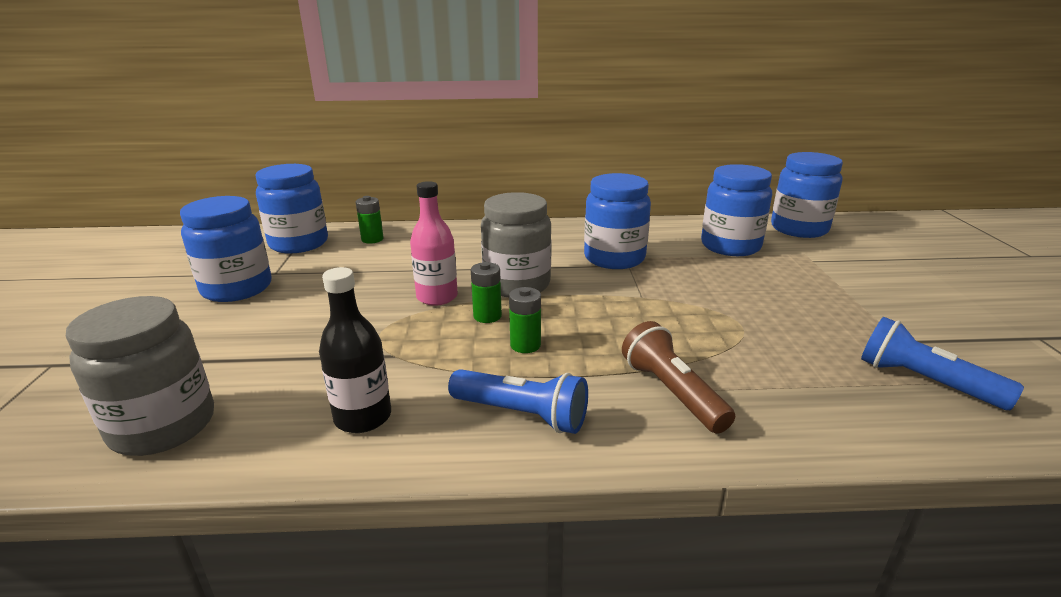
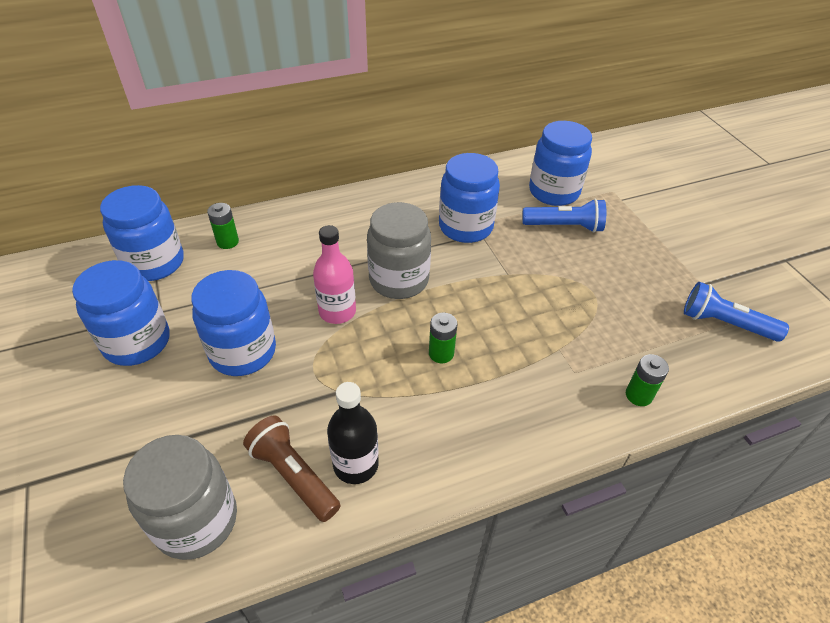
camera: 20 degrees left, 20 degrees up
blue flashlight [448,369,588,434] -> blue flashlight moved to [522,199,606,233]
green battery [471,262,502,323] -> green battery moved to [626,354,669,406]
brown flashlight [622,321,735,434] -> brown flashlight moved to [243,415,341,522]
blue jar [771,152,843,238] -> blue jar moved to [191,270,276,376]

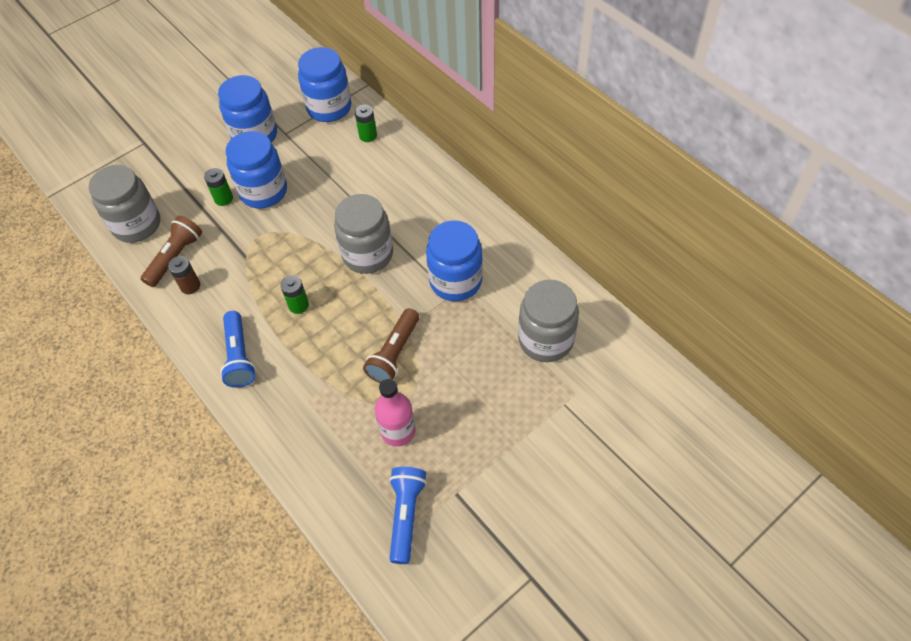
camera: 75 degrees right, 10 degrees up
pink bottle [313,225,356,324] -> pink bottle moved to [375,379,415,447]
black bottle [327,382,379,484] -> brown battery [168,256,200,294]
blue flashlight [522,199,606,233] -> blue flashlight moved to [220,311,256,388]
blue jar [529,121,592,206] -> grey jar [518,280,579,362]
green battery [626,354,669,406] -> green battery moved to [204,168,233,206]
none -> brown flashlight [363,308,419,383]

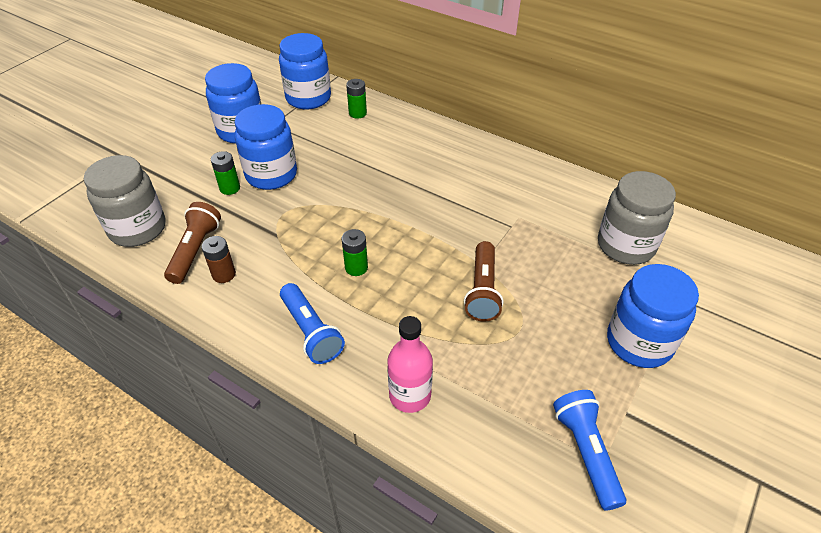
camera: 20 degrees left, 10 degrees down
grey jar [334,194,393,274] -> none
pink bottle [375,379,415,447] -> pink bottle moved to [387,316,433,413]
blue jar [426,220,483,301] -> blue jar moved to [607,264,699,368]

